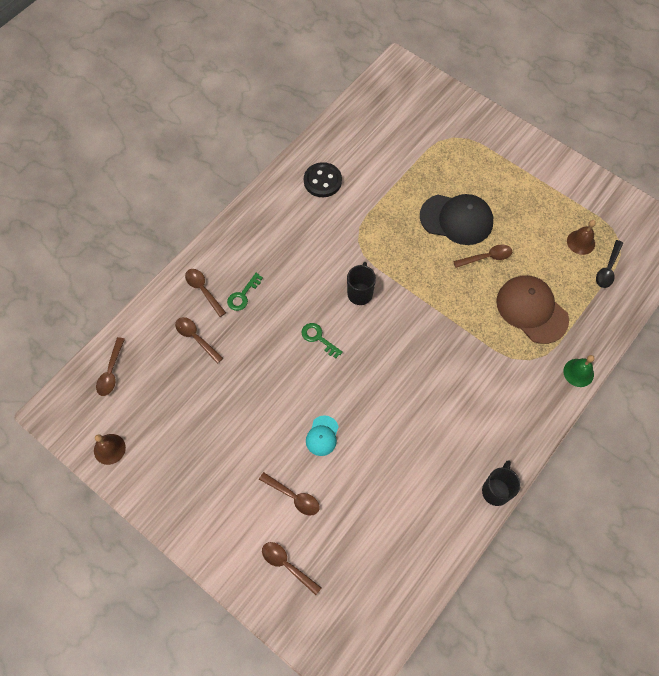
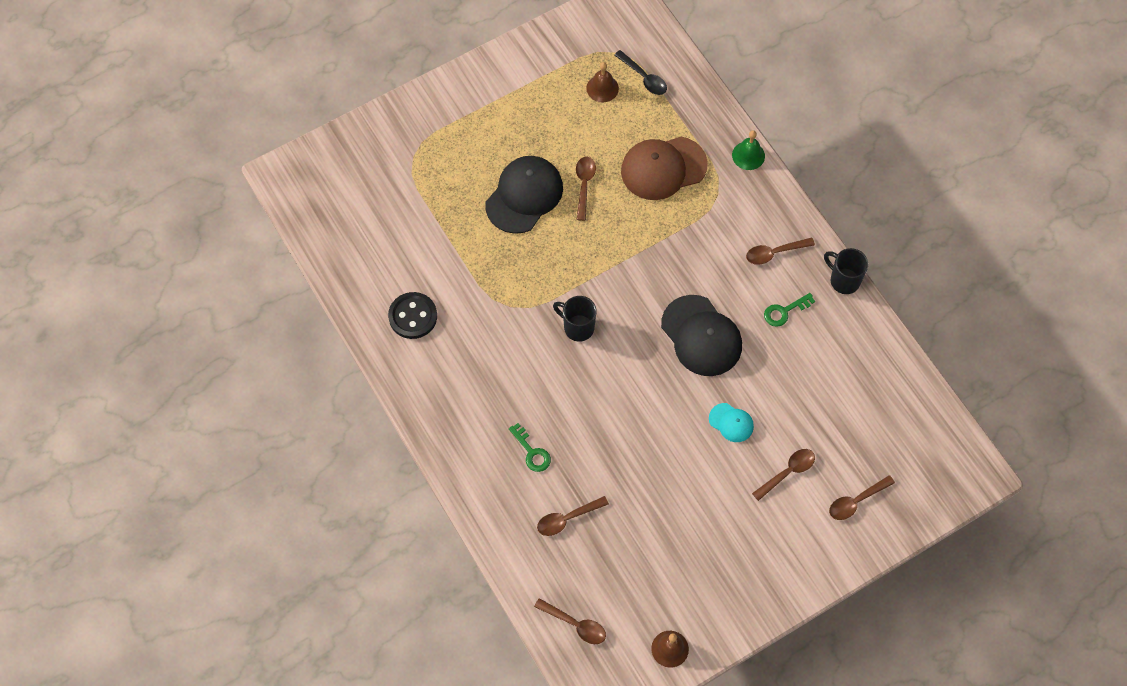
camera: 70 degrees left, 0 degrees up
brown spoon [185,269,226,317] -> brown spoon moved to [746,237,815,265]
green key [301,323,343,358] -> green key moved to [764,293,815,327]
none -> black cap [661,295,742,376]

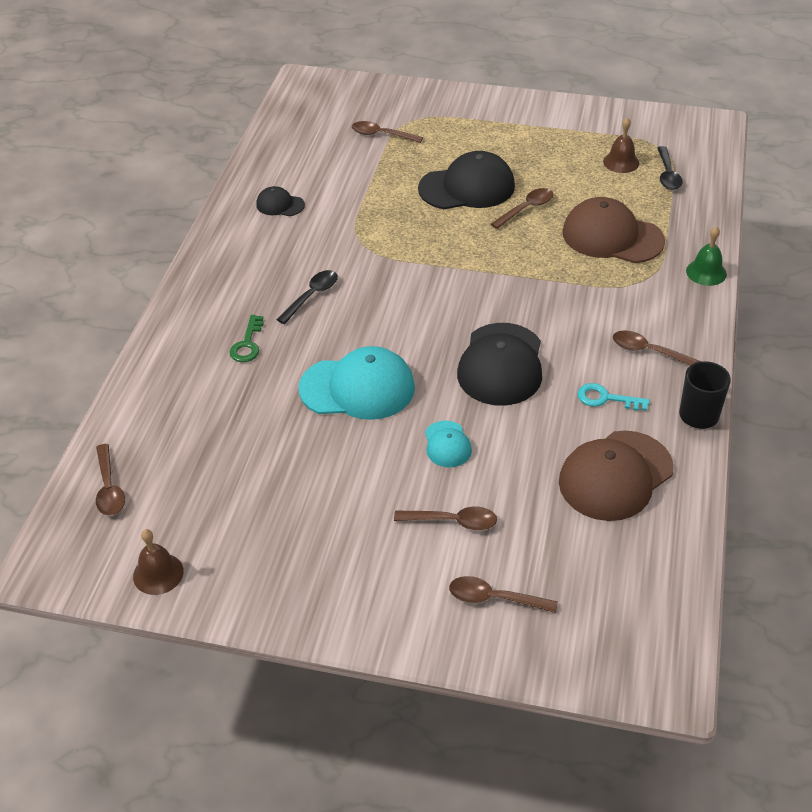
camera: 45 degrees right, 20 degrees down
black button [388,292,437,339] -> black cap [256,186,305,216]
brown spoon [537,496,609,536] -> brown spoon moved to [352,121,423,143]
black mug [553,296,596,342] -> none
green key [764,293,815,327] -> turquoise key [578,383,650,411]
none -> black spoon [277,270,338,324]
none -> turquoise cap [298,346,415,420]
none -> brown cap [559,430,674,521]

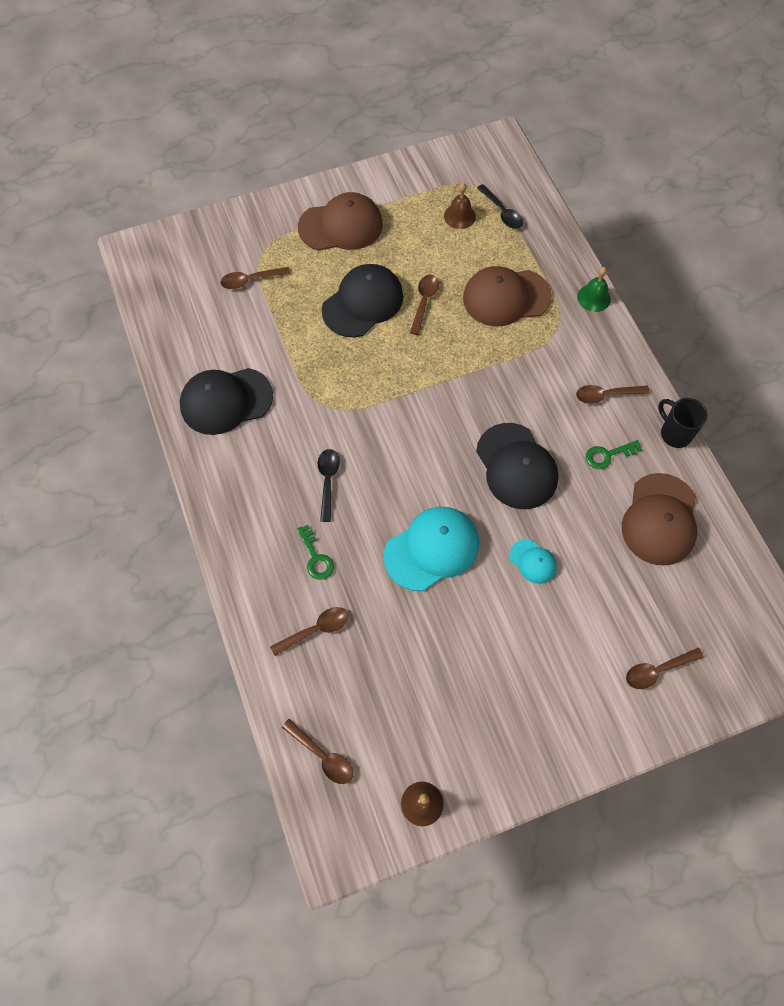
camera: 35 degrees left, 20 degrees up
black cap [256,186,305,216] -> black cap [180,368,273,435], size x1.99
brown spoon [394,507,497,530] -> brown spoon moved to [270,607,348,656]
turquoise key [578,383,650,411] -> green key [586,440,642,469]
none -> brown cap [298,192,383,251]

